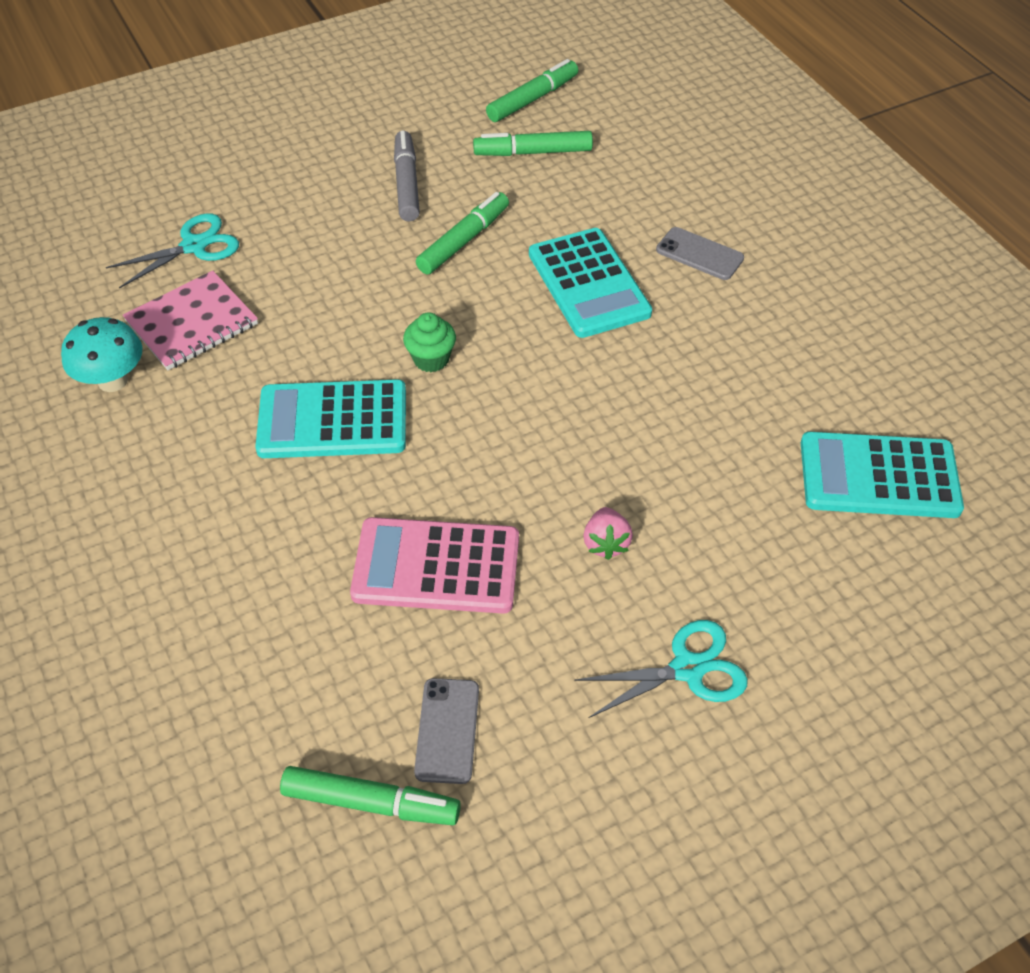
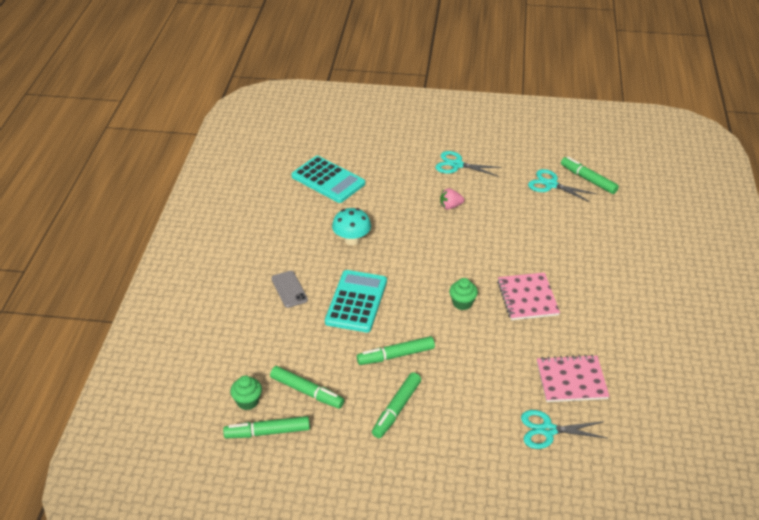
camera: 145 degrees left, 10 degrees down
turquoise mushroom [61,317,142,392] -> turquoise mushroom moved to [332,208,371,245]
turquoise calculator [255,379,406,458] -> pink notebook [497,272,560,320]
pink calculator [350,517,519,614] -> none
grey marker [394,131,420,221] -> green marker [372,372,421,438]
grey phone [414,678,479,784] -> turquoise scissors [528,169,597,203]
pink strawberry [583,507,633,560] -> pink strawberry turned 135 degrees counterclockwise [440,188,464,209]
none -> green cupcake [230,376,262,410]

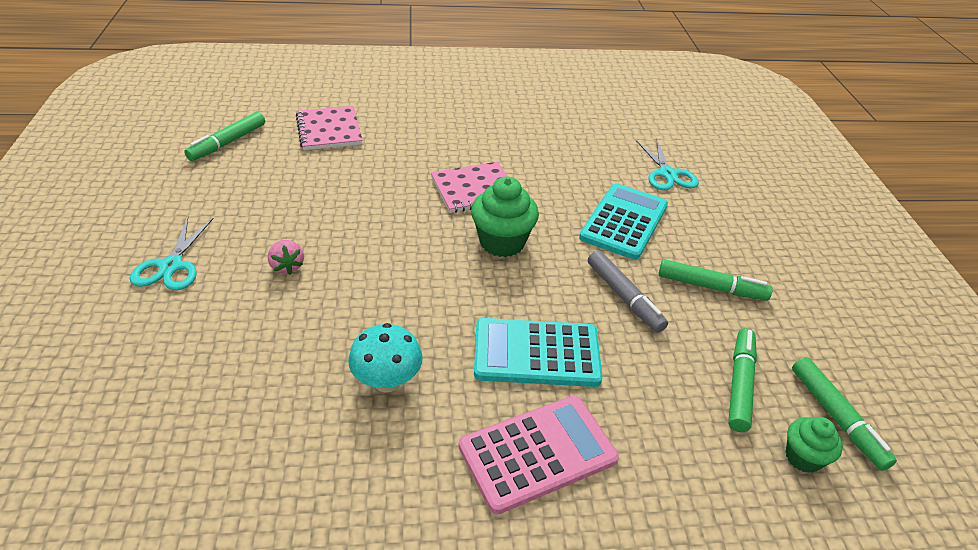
camera: 105 degrees left, 0 degrees up
grey phone [271,271,308,308] -> pink calculator [459,396,619,515]
turquoise calculator [292,156,365,203] -> turquoise calculator moved to [579,183,668,260]
green marker [357,336,435,365] -> grey marker [588,250,668,333]
green cupcake [449,278,478,310] -> green cupcake [471,177,539,257], size x1.68
turquoise scissors [528,169,597,203] -> none
pink notebook [537,355,610,402] -> pink notebook moved to [296,106,363,150]

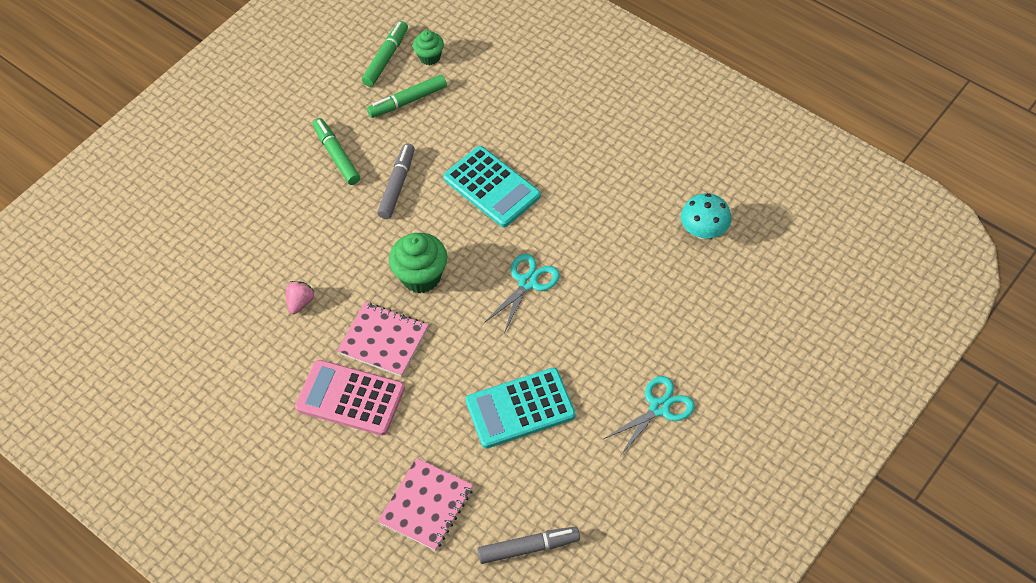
camera: 130 degrees left, 15 degrees up
green marker [184,112,265,161] -> grey marker [477,527,580,564]
pink strawberry [268,240,304,275] -> pink strawberry moved to [286,281,314,314]
turquoise mushroom [348,323,423,392] -> turquoise mushroom moved to [681,193,731,240]
pink calculator [459,396,619,515] -> pink calculator moved to [295,360,405,436]
turquoise calculator [579,183,668,260] -> turquoise calculator moved to [466,368,575,448]
turquoise scissors [636,138,699,190] -> turquoise scissors moved to [484,254,560,333]

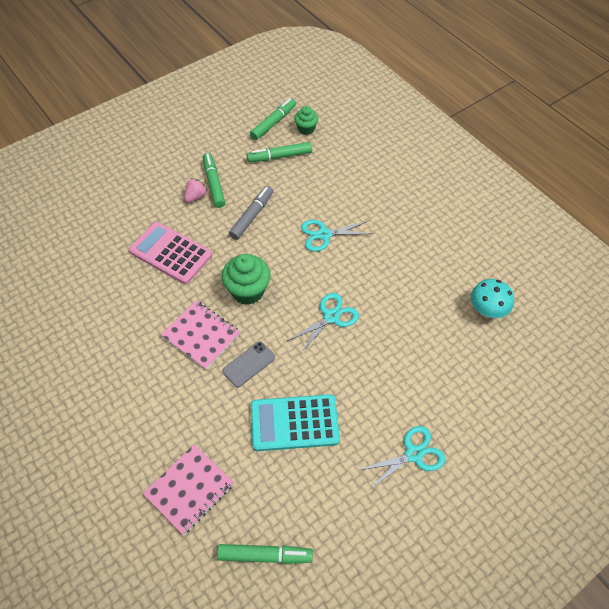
camera: 10 degrees right, 0 degrees up
pink strawberry [286,281,314,314] -> pink strawberry moved to [184,178,207,203]
pink calculator [295,360,405,436] -> pink calculator moved to [129,222,212,284]
turquoise calculator [443,146,541,227] -> turquoise scissors [301,220,373,252]
grey marker [477,527,580,564] -> green marker [217,544,313,564]
none -> grey phone [222,341,275,388]

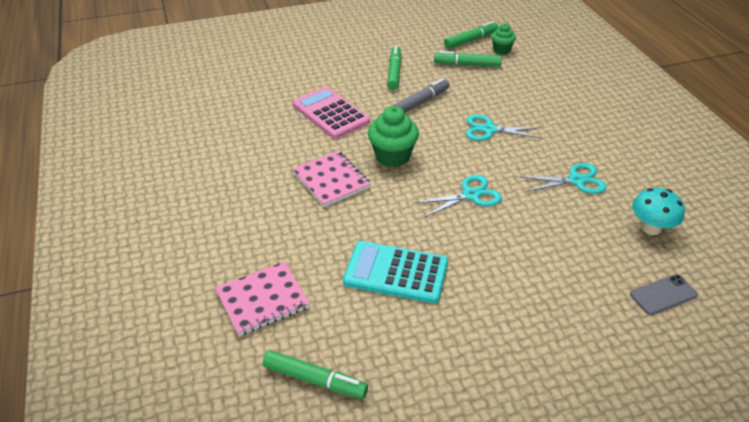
camera: 20 degrees right, 15 degrees down
pink strawberry [184,178,207,203] -> none
grey phone [222,341,275,388] -> grey phone moved to [630,274,698,315]
turquoise scissors [359,426,446,490] -> turquoise scissors moved to [520,163,607,194]

